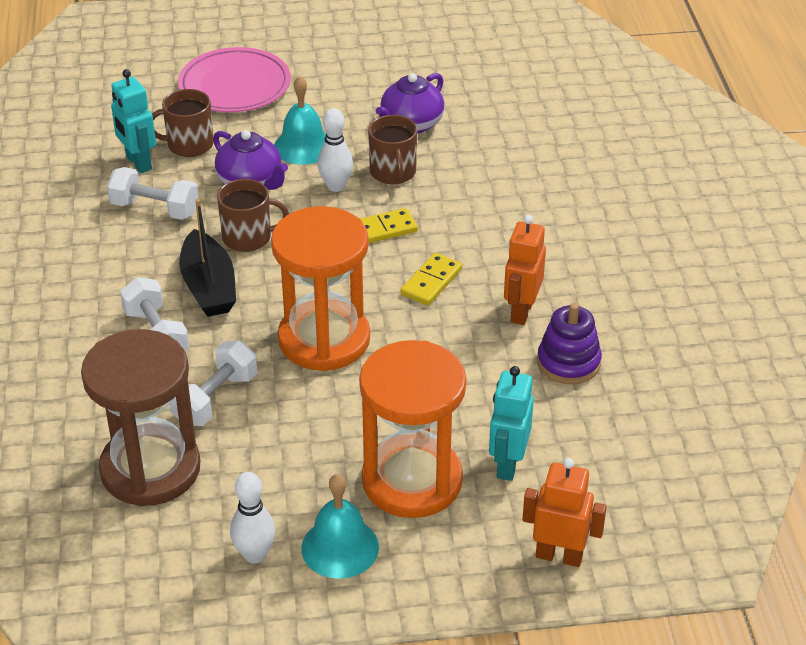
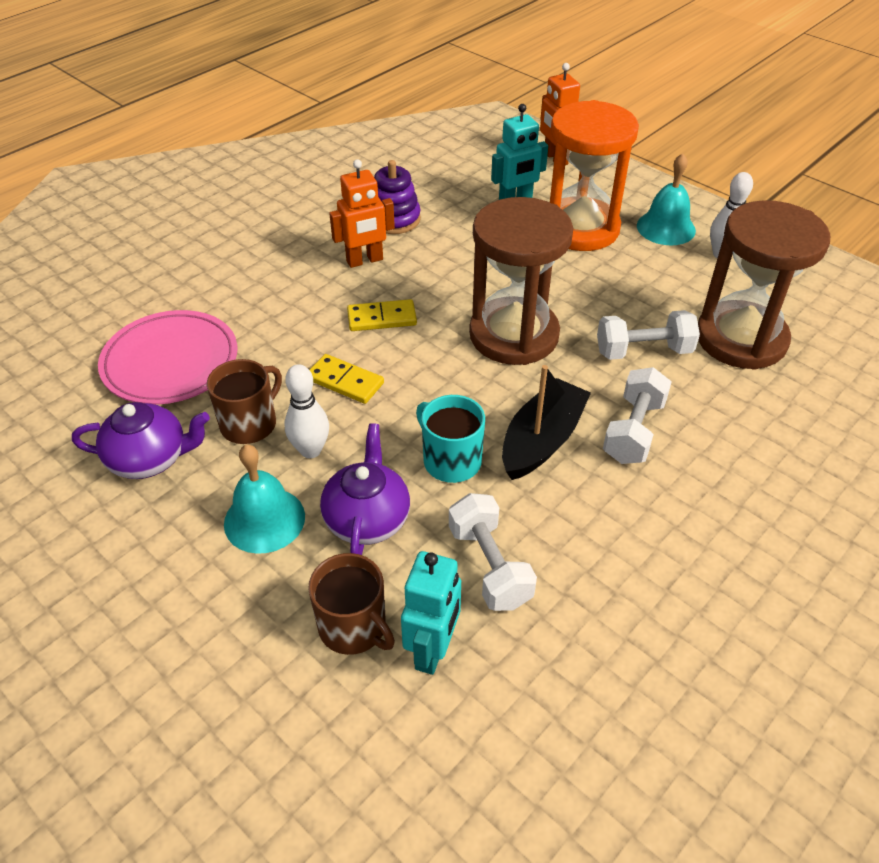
camera: 130 degrees left, 5 degrees up
pink plate [178,47,291,112] -> pink plate moved to [98,310,237,405]
brown mug [217,179,289,252] -> turquoise mug [416,395,485,483]
orange hourglass [271,206,370,371] -> brown hourglass [469,197,573,365]

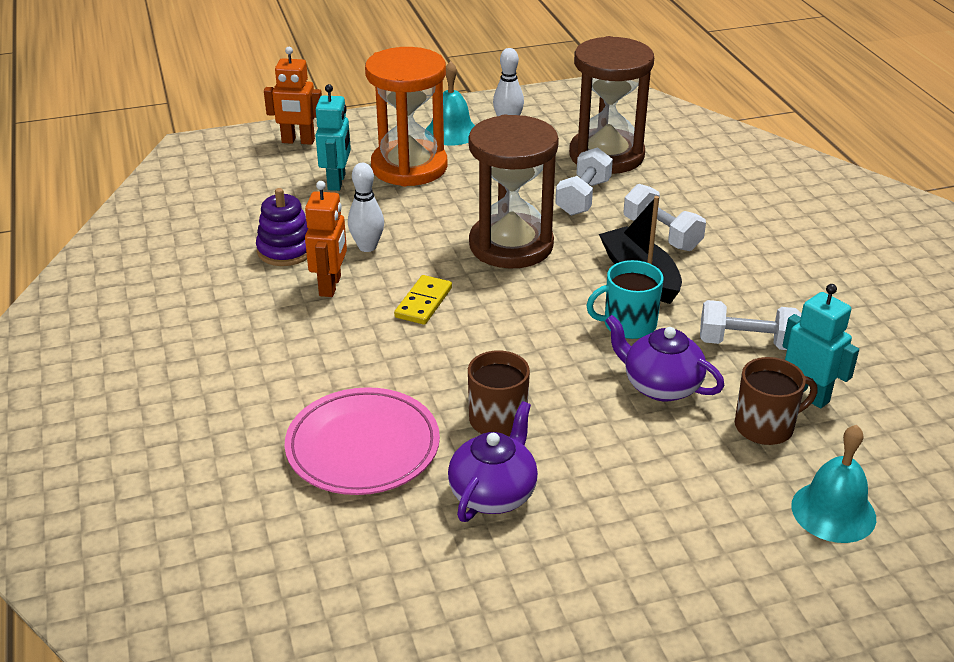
camera: 60 degrees left, 10 degrees down
turquoise bell [224,444,305,554] -> turquoise bell moved to [791,425,876,543]
white bowling pin [284,364,329,458] -> white bowling pin moved to [348,163,384,252]
yellow domino [310,354,384,404] -> none

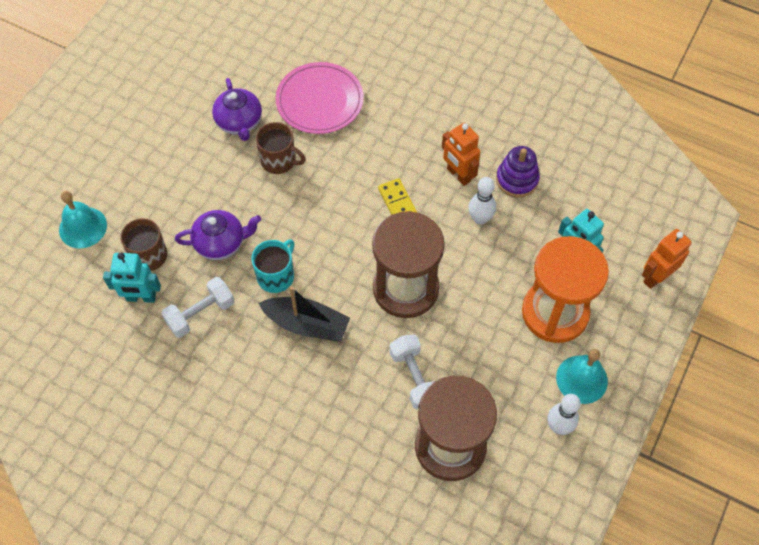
camera: 135 degrees right, 25 degrees up
white dumbbell [623,184,706,251] -> none

